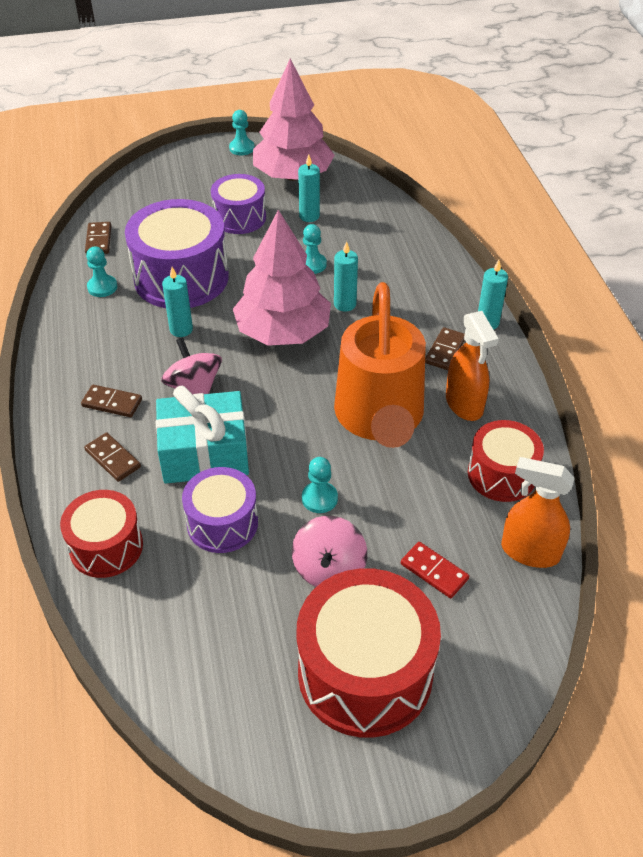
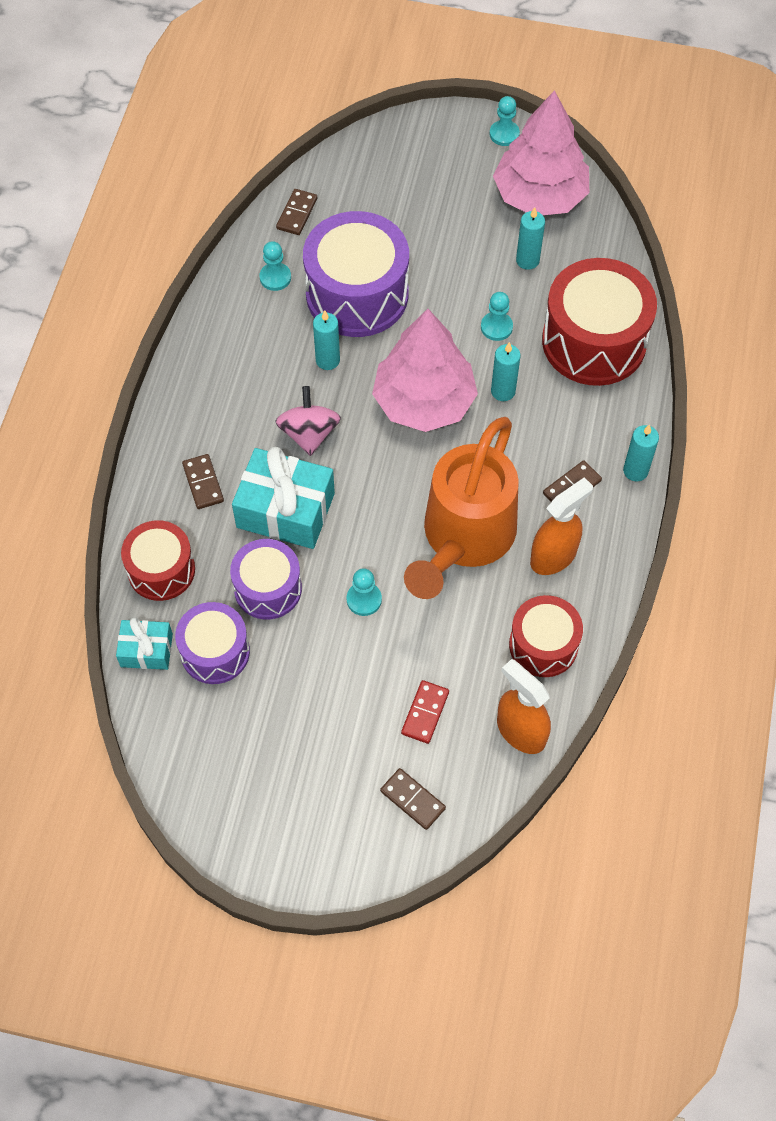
camera: 25 degrees right, 15 degrees up
brown domino [81,385,142,417] -> brown domino moved to [380,768,446,830]
purple drum [211,174,266,234] -> purple drum moved to [175,602,250,684]
pink spinning top [292,516,367,587] -> none
red drum [296,568,441,738] -> red drum moved to [542,258,657,386]
red domino [401,542,469,598] -> red domino turned 45 degrees clockwise [401,680,449,744]
orange spray bottle [446,311,499,421] -> orange spray bottle turned 135 degrees counterclockwise [530,477,593,575]
none -> turquoise gift [116,618,173,670]

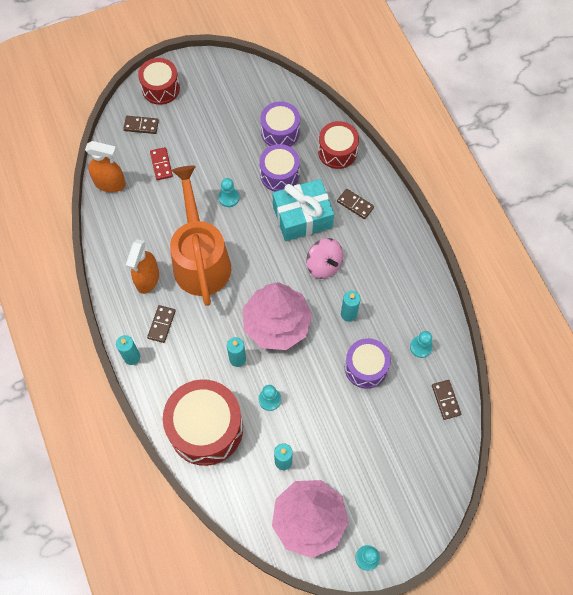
camera: 145 degrees right, 5 degrees up
turquoise gift [116,618,173,670] -> none
purple drum [303,211,409,337] -> purple drum [345,338,391,389], size x0.60
red drum [509,595,583,677] -> red drum moved to [138,58,180,105]

